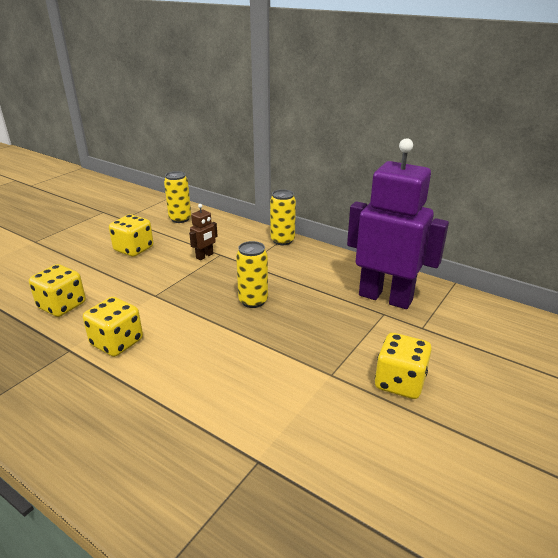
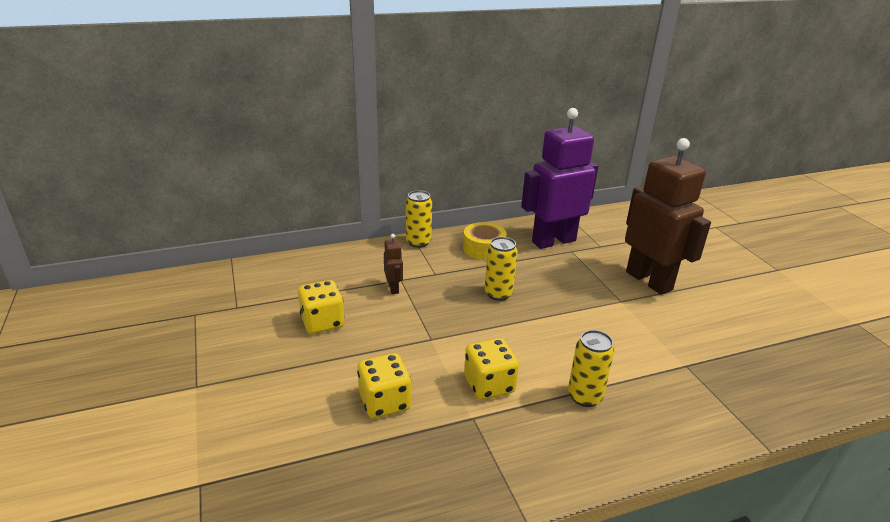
camera: 55 degrees left, 0 degrees up
yellow can [164,171,191,223] -> yellow can moved to [568,330,614,407]
yellow dice [375,333,432,399] -> brown robot [625,138,711,295]
none -> yellow tape [463,222,507,260]

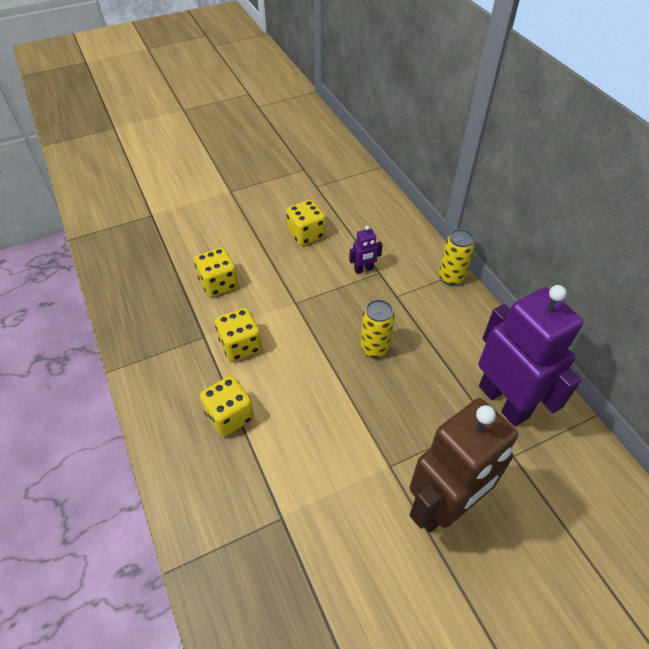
camera: 85 degrees right, 20 degrees up
brown robot [384,234,403,294] -> purple robot [349,226,383,274]
yellow tape [463,222,507,260] -> none
yellow can [568,330,614,407] -> yellow dice [200,376,254,436]

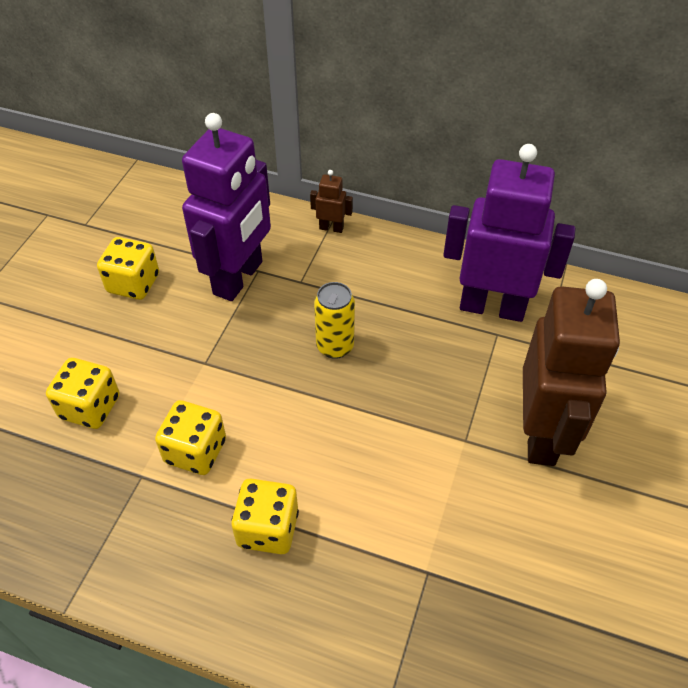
camera: 45 degrees left, 0 degrees up
purple robot [349,226,383,274] -> purple robot [182,113,271,301], size x2.48
yellow can [439,229,475,285] -> brown robot [310,170,353,233]

